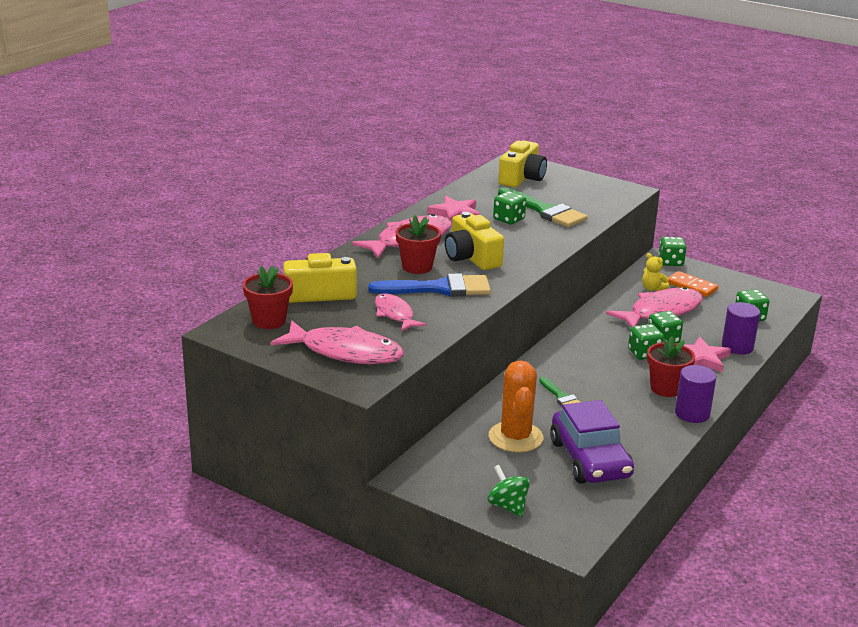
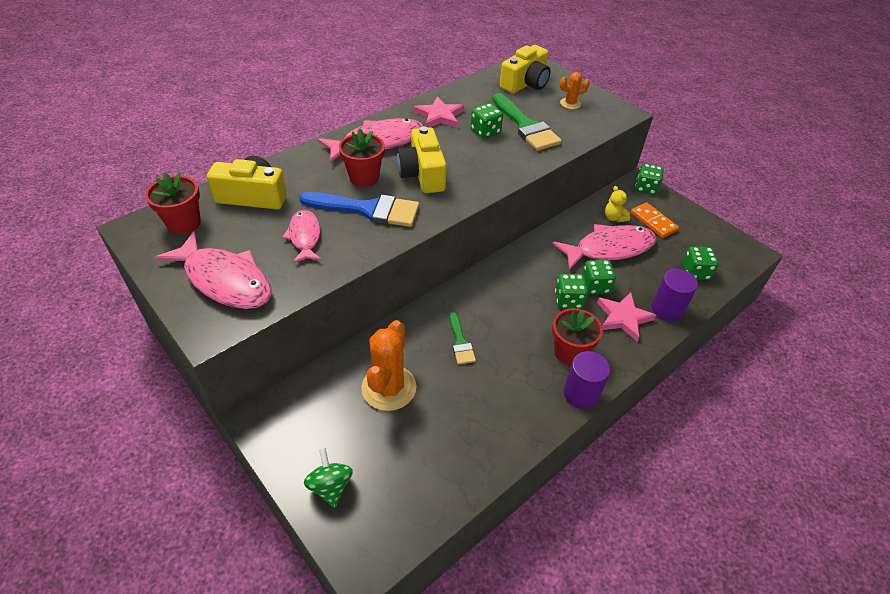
camera: 15 degrees right, 20 degrees up
purple car [550,400,634,484] -> none
none -> orange cactus [560,72,590,109]

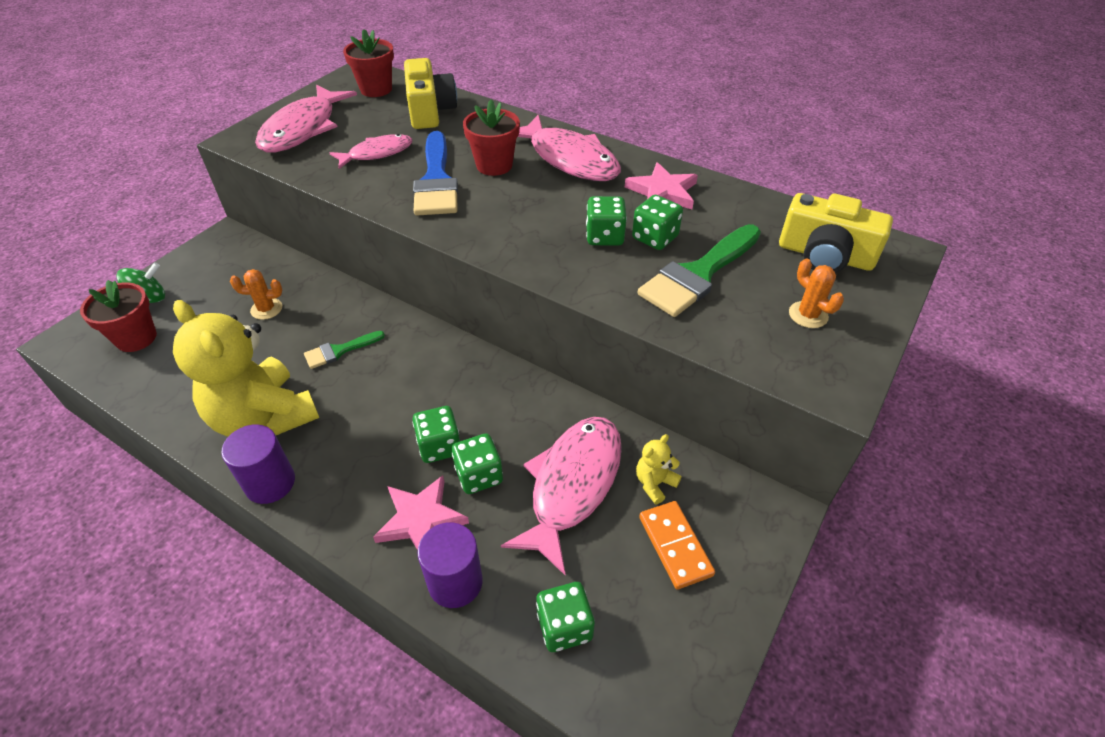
camera: 75 degrees right, 0 degrees up
orange cactus [361,320,416,411] -> orange cactus [230,269,282,320], size x0.52
yellow camera [397,126,447,193] -> none
pink fish [552,224,657,270] -> pink fish turned 120 degrees counterclockwise [501,417,622,575]
red flower pot [552,308,603,365] -> red flower pot moved to [80,280,157,352]
orange domino [631,202,679,238] -> orange domino turned 60 degrees counterclockwise [639,501,715,590]
green dice [635,163,664,195] -> green dice moved to [586,196,627,246]
none -> yellow teddy bear [173,300,319,437]

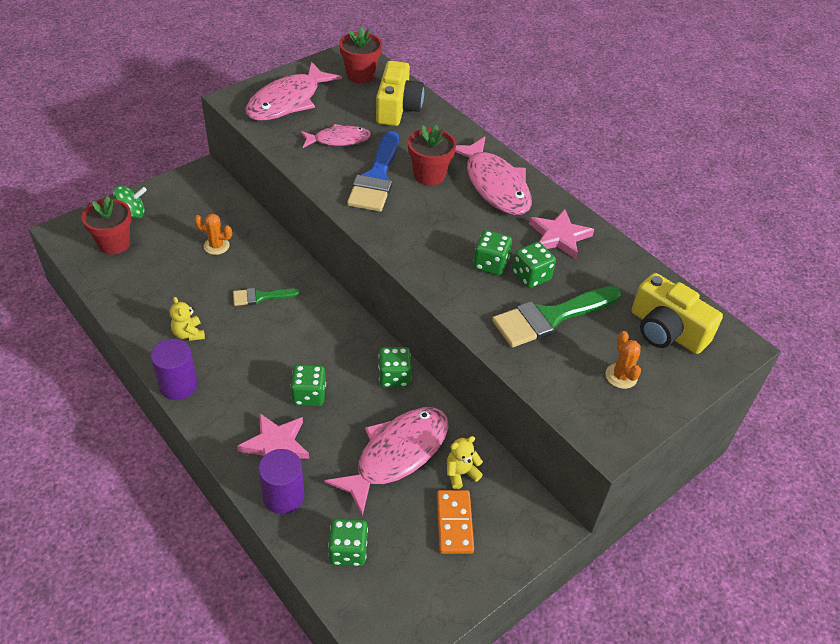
camera: 15 degrees right, 0 degrees up
yellow teddy bear [173,300,319,437] -> yellow teddy bear [170,297,205,341], size x0.40
green dice [452,433,503,494] -> green dice moved to [378,347,412,388]

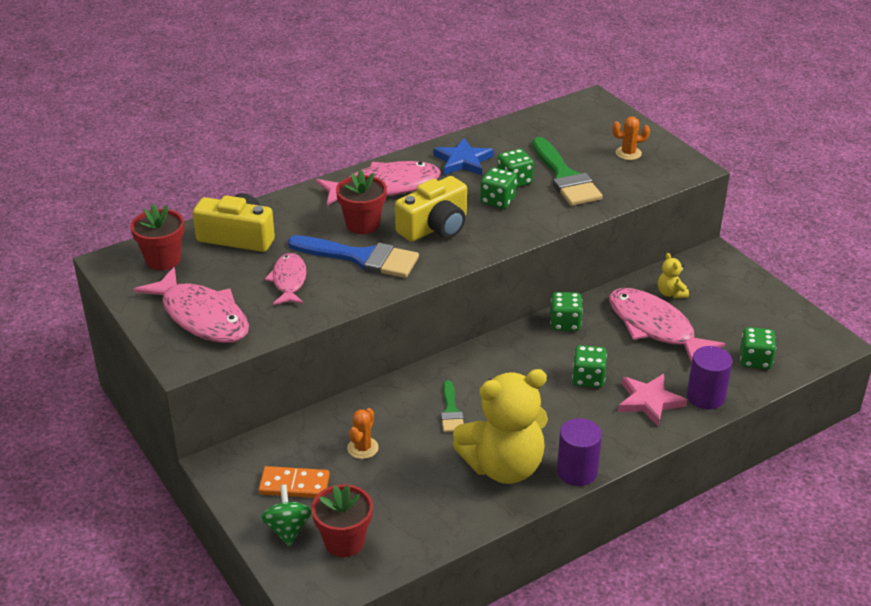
camera: 80 degrees left, 10 degrees down
yellow teddy bear [170,297,205,341] -> yellow teddy bear [452,369,548,484], size x2.49
orange domino [437,490,474,554] -> orange domino moved to [258,466,330,498]
pink star [529,209,594,259] -> blue star [433,138,494,175]
yellow camera [631,273,723,354] -> yellow camera moved to [395,176,467,242]

